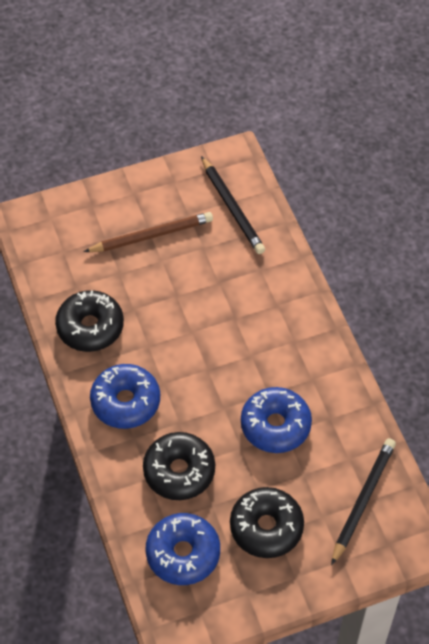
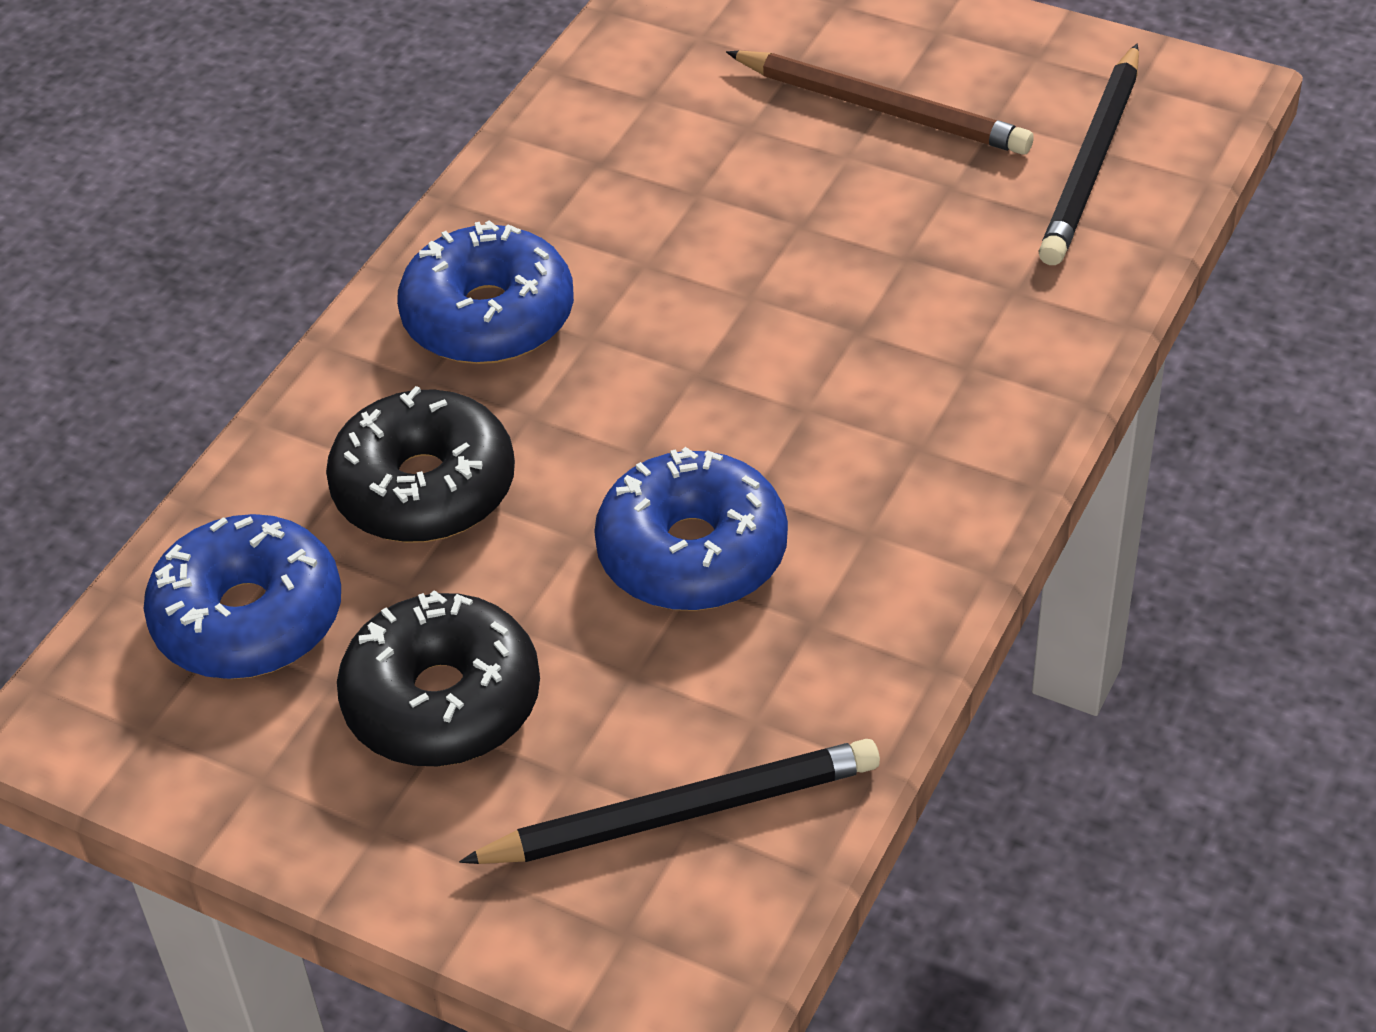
camera: 50 degrees right, 10 degrees down
black donut [55,290,124,352] -> none

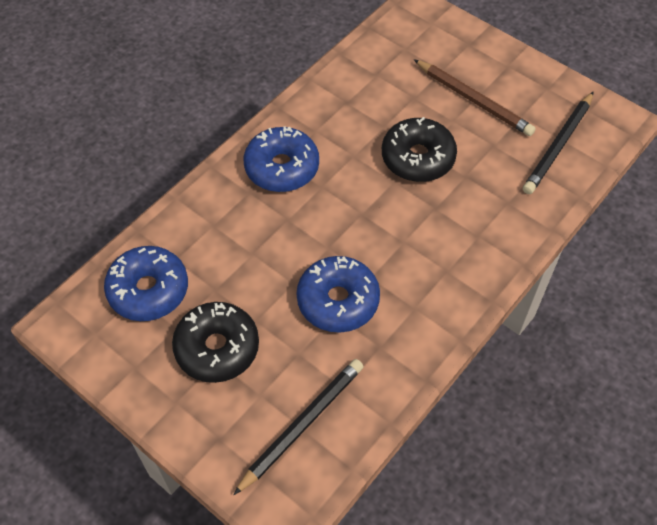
camera: 10 degrees right, 10 degrees up
black donut [326,386,515,543] -> black donut moved to [382,117,457,182]
black pencil [459,739,880,864] -> black pencil turned 45 degrees counterclockwise [233,359,364,495]

